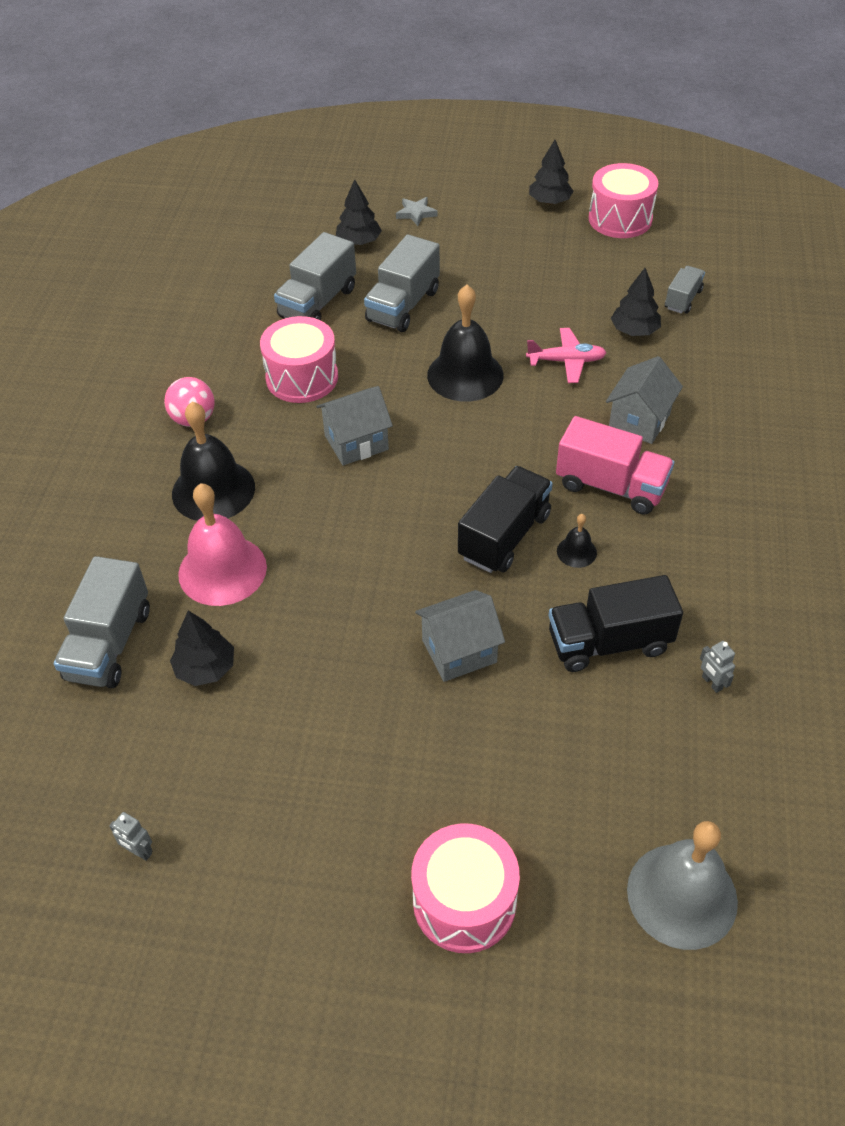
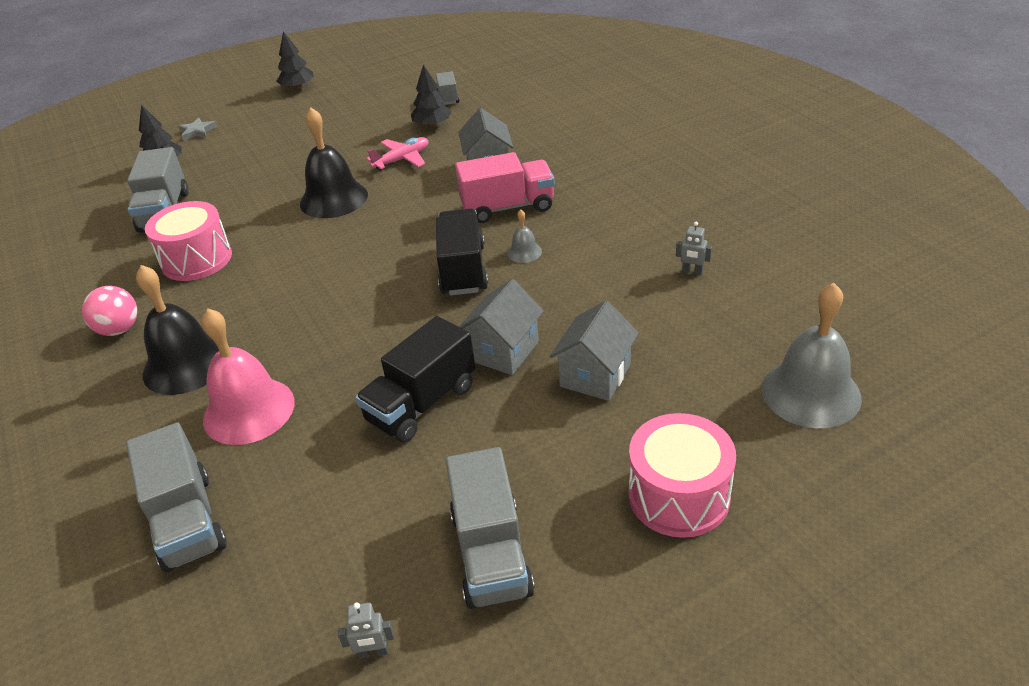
camera: 35 degrees left, 10 degrees down
black tree [170,611,234,686] -> none
grey house [316,386,393,466] -> grey house moved to [550,301,639,401]
grey truck [364,234,440,332] -> grey truck moved to [446,447,535,609]
black truck [549,575,683,672] -> black truck moved to [355,316,476,443]
black bell [557,514,597,568] -> grey bell [507,210,542,263]
pink drum [589,163,658,238] -> none

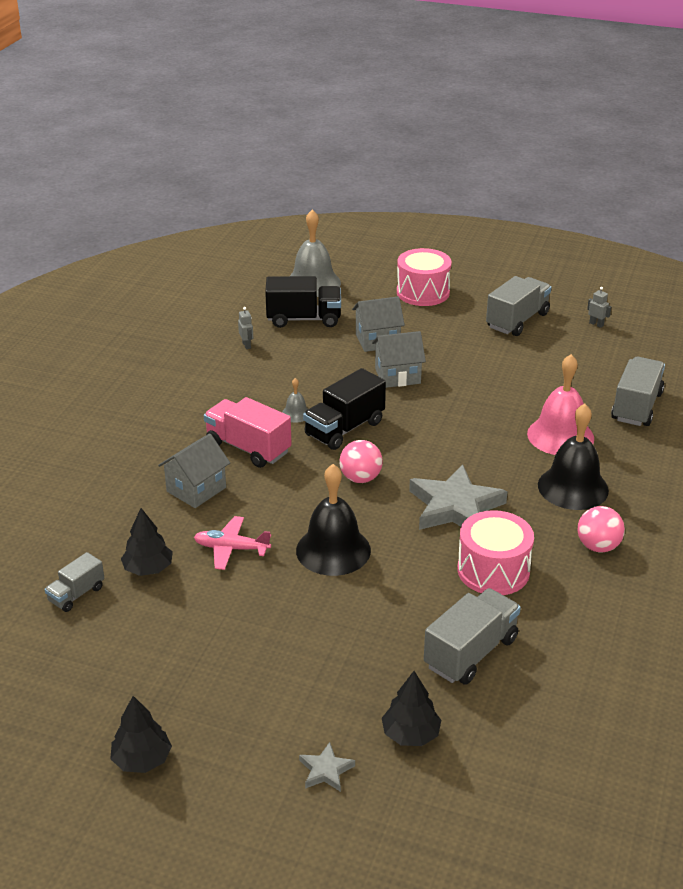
camera: 135 degrees left, 5 degrees down
black truck [355,316,476,443] -> black truck moved to [265,276,341,328]
none -> pink ball [340,440,383,483]
none -> grey star [409,464,508,530]

